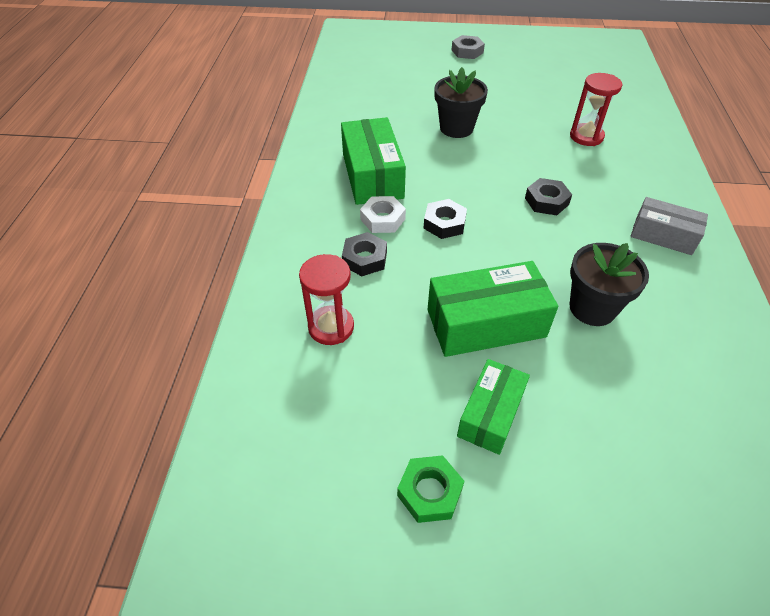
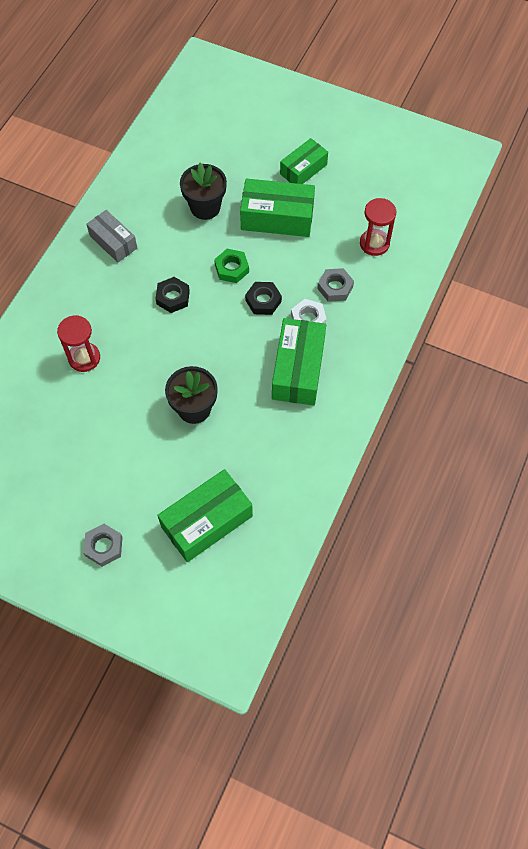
camera: 160 degrees left, 15 degrees up
black nut [342,232,387,276] -> grey nut [318,268,354,302]
green nut [397,455,464,523] -> green nut moved to [214,249,249,283]
none -> green box [157,469,253,562]

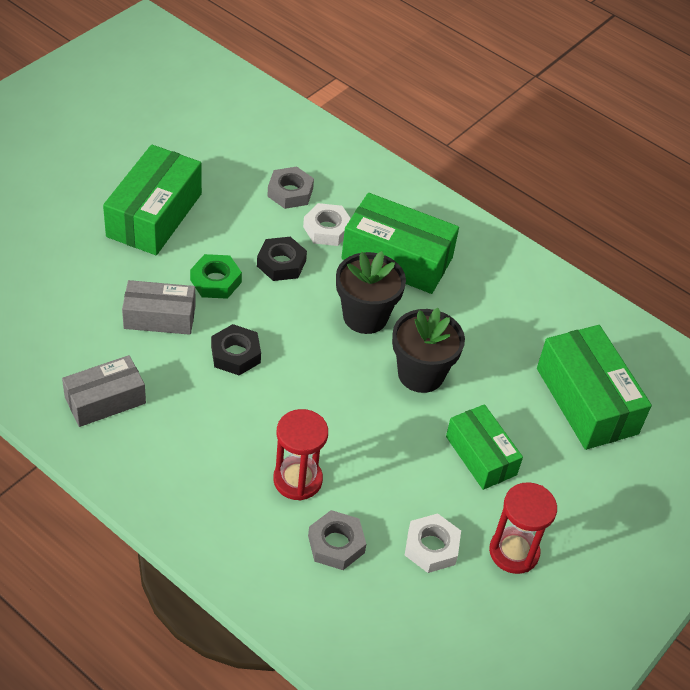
camera: 80 degrees left, 15 degrees down
grey nut [83,524,123,567] -> grey nut moved to [308,510,366,570]
black flower pot [180,163,227,220] -> black flower pot moved to [336,251,406,334]
green box [280,138,328,184] -> green box moved to [446,404,523,490]
red hourglass [360,198,396,256] -> red hourglass moved to [489,482,557,574]
none -> grey box [122,280,196,335]
none -> white nut [405,513,461,573]

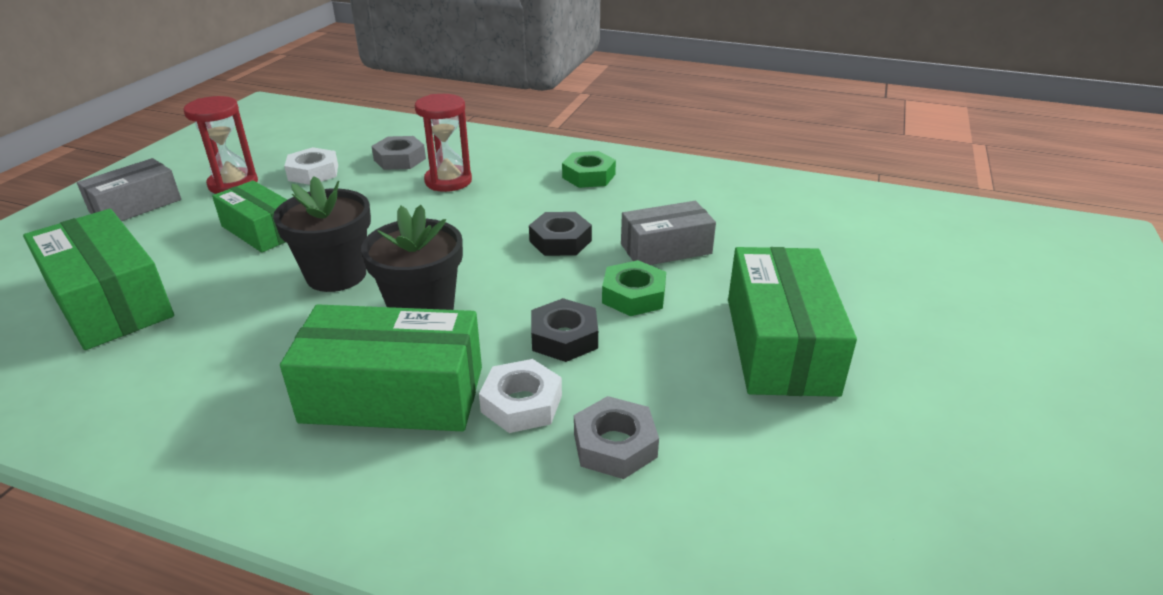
camera: 165 degrees right, 15 degrees down
grey box [62,355,146,427] -> grey box moved to [77,158,181,221]
none -> green nut [562,151,616,188]

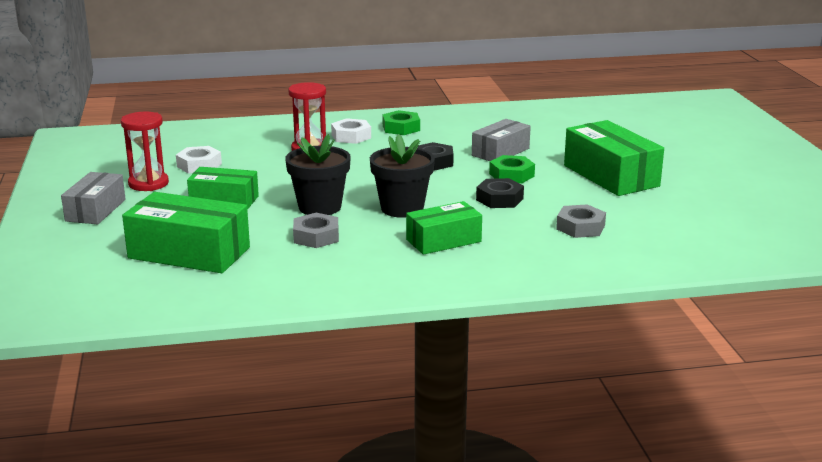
camera: 30 degrees left, 10 degrees down
green box [280,304,482,432] -> green box [406,201,482,255], size x0.64
grey nut [371,136,426,170] -> grey nut moved to [293,213,339,248]
white nut [479,359,562,433] -> white nut moved to [331,118,371,144]

